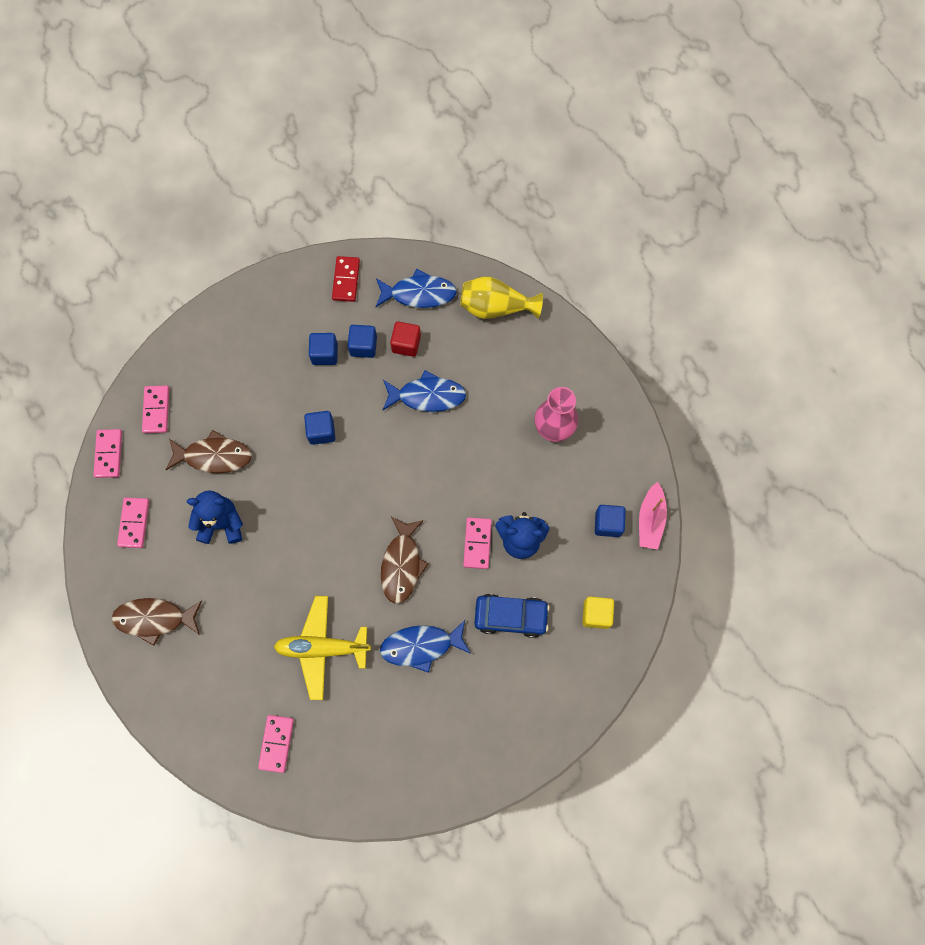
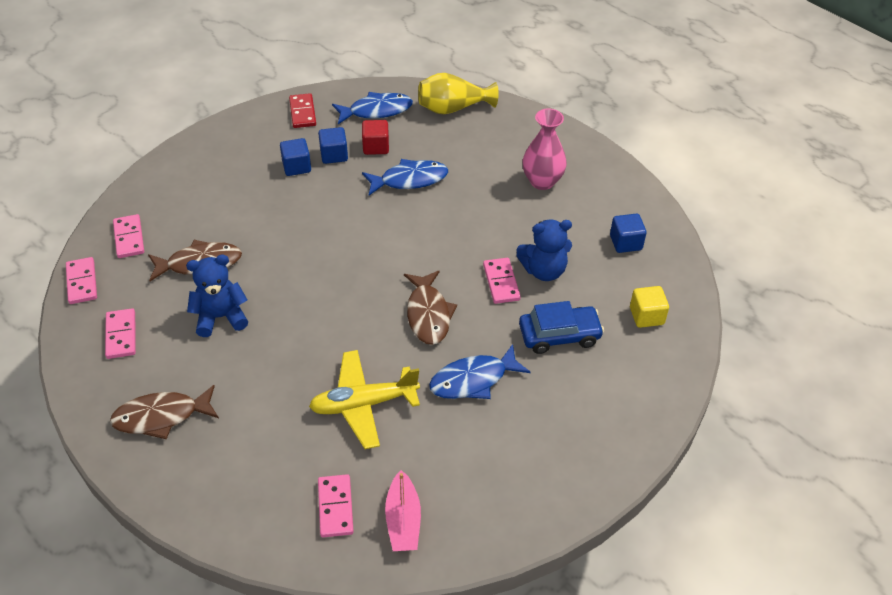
camera: 15 degrees left, 25 degrees down
blue cube [304,411,335,445] -> none
pink boat [639,482,667,550] -> pink boat moved to [385,470,421,551]

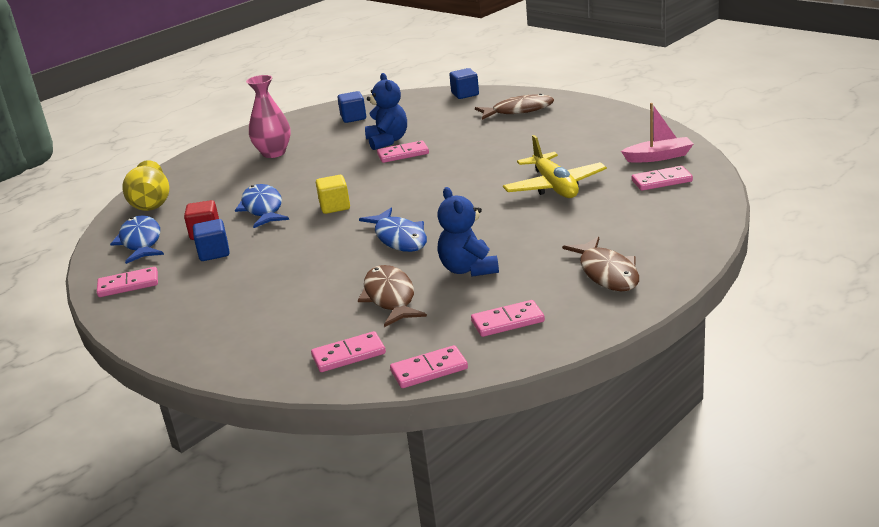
camera: 90 degrees left, 20 degrees down
blue cube [280,138,311,176] -> blue cube moved to [449,68,479,99]
red domino [289,93,316,128] -> pink domino [97,267,158,297]
brown fish [404,270,457,345] -> brown fish moved to [475,93,554,120]
blue fish [429,344,530,399] -> blue fish moved to [359,208,427,252]
blue car [519,301,604,354] -> none
yellow cube [630,286,669,328] -> yellow cube moved to [316,175,350,214]

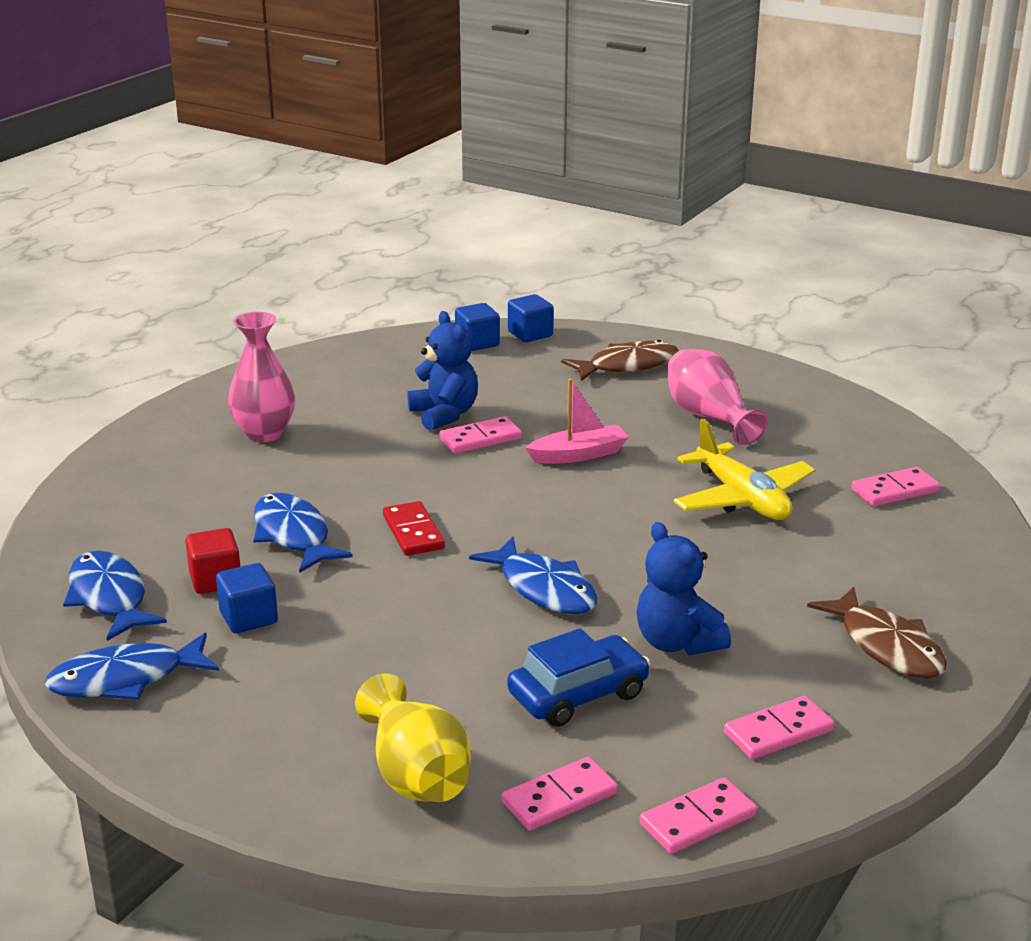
camera: 15 degrees left, 0 degrees up
pink domino [97,267,158,297] -> blue fish [45,633,219,700]
yellow vase [123,160,169,211] -> yellow vase moved to [355,673,471,802]
yellow cube [316,175,350,214] -> red domino [383,501,445,556]
blue cube [338,91,366,123] -> blue cube moved to [455,303,500,351]
brown fish [358,265,427,327] -> blue car [507,628,650,727]
pink boat [621,103,693,163] -> pink boat moved to [525,379,629,464]
none -> pink vase [667,349,768,445]

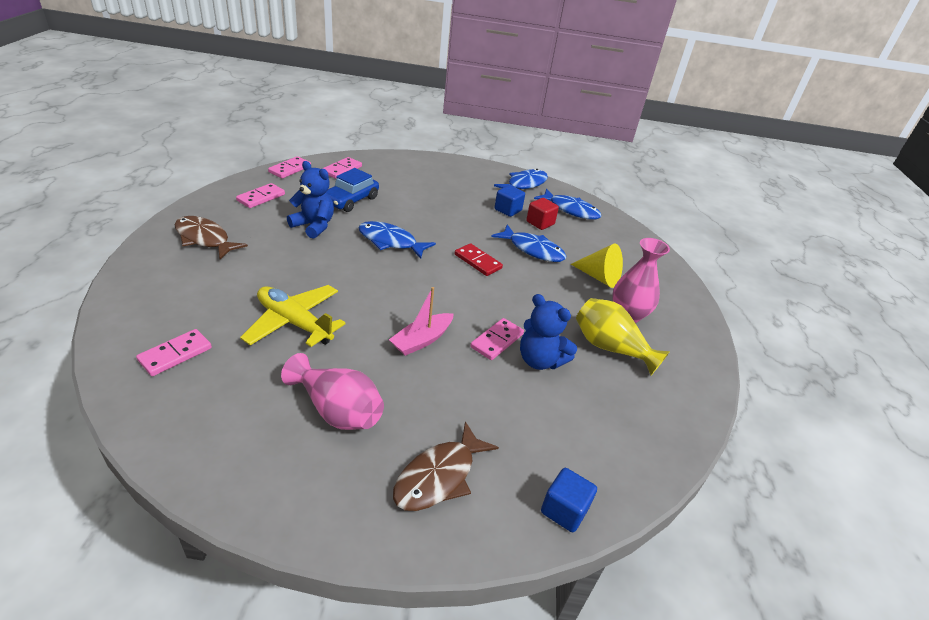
camera: 150 degrees right, 10 degrees up
yellow vase [355,673,471,802] -> yellow vase moved to [576,298,670,376]
blue cube [455,303,500,351] -> none
none -> yellow cone [571,244,623,288]

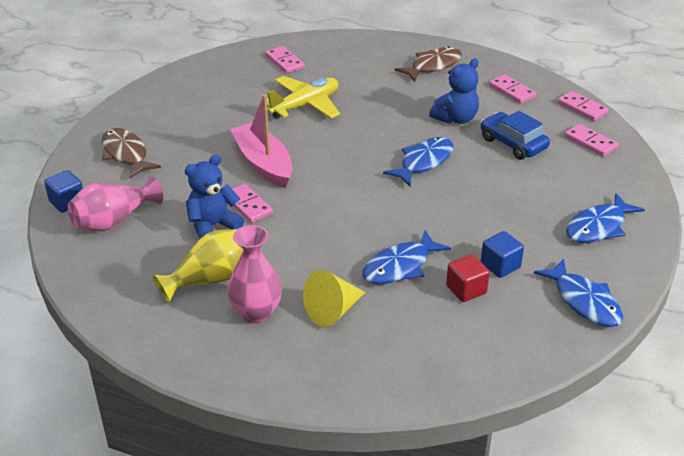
camera: 110 degrees right, 0 degrees up
pink vase [281,353,384,430] -> pink vase moved to [68,176,163,231]
pink boat [389,287,454,356] -> pink boat [230,95,292,188], size x1.52
red domino [455,243,503,276] -> none
blue fish [534,189,601,220] -> blue fish moved to [566,193,645,243]

